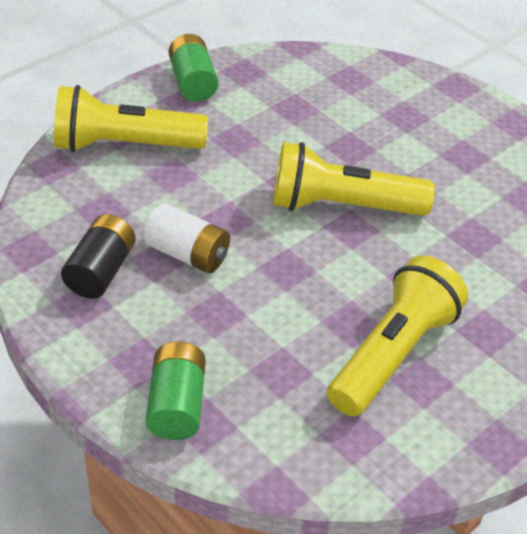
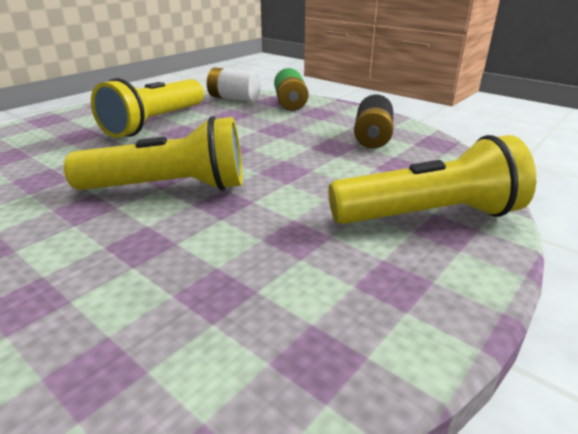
camera: 175 degrees right, 15 degrees down
white battery [144,203,230,273] -> white battery moved to [207,67,261,102]
green battery [169,34,218,102] -> none

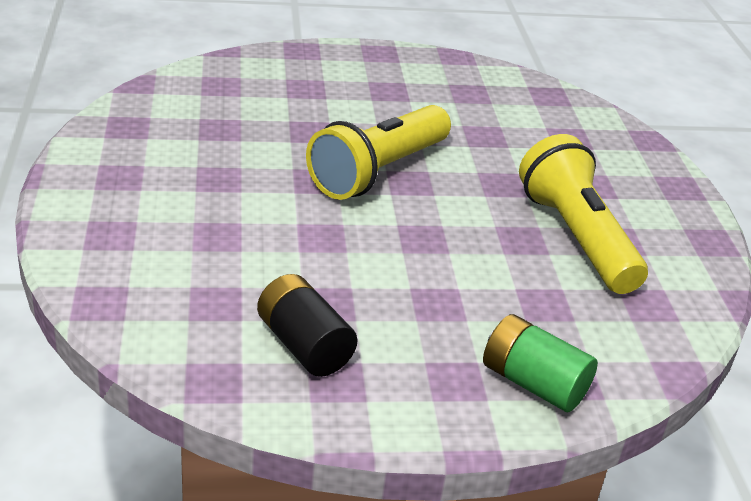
camera: 130 degrees right, 5 degrees up
white battery [207,67,261,102] -> none
yellow flashlight [328,135,536,224] -> none

